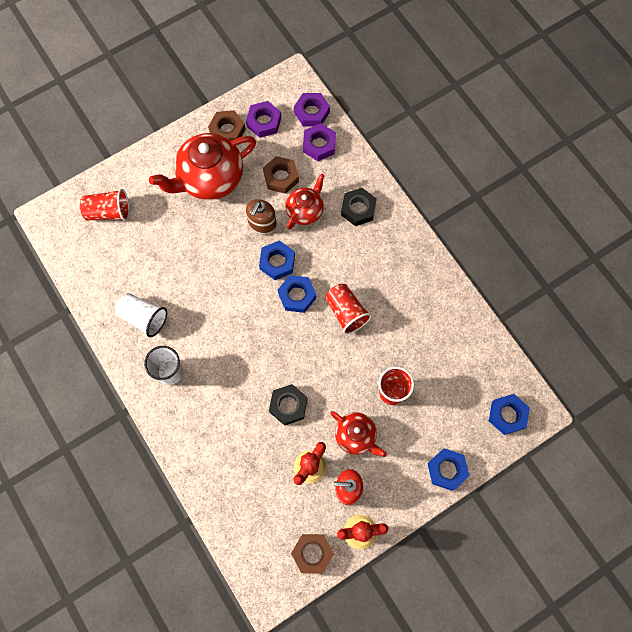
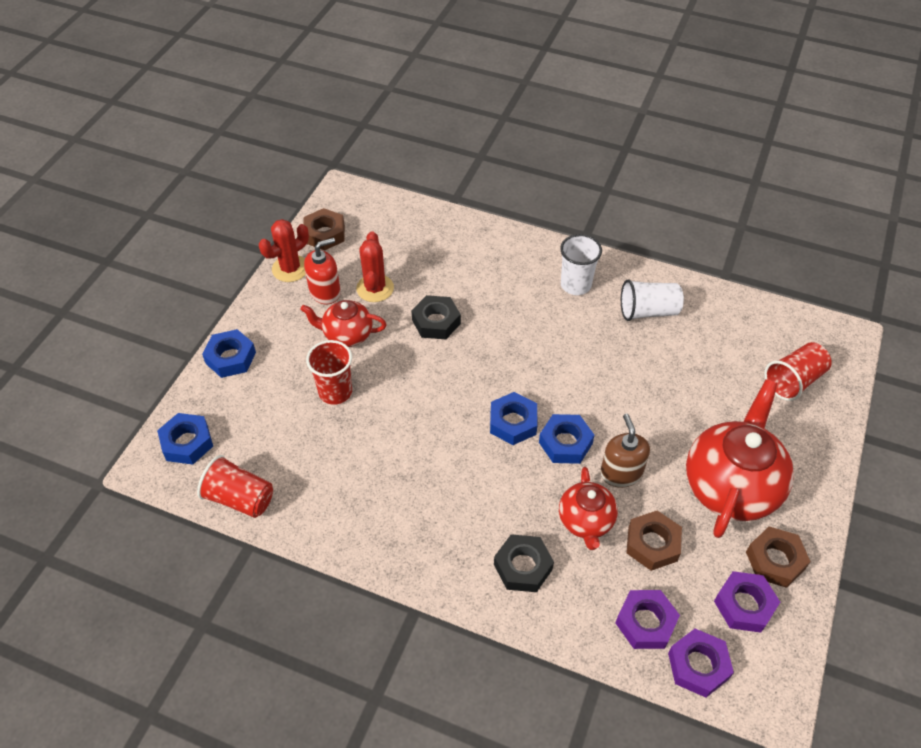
camera: 145 degrees right, 20 degrees down
red cup [325,284,372,334] -> red cup moved to [197,455,273,518]

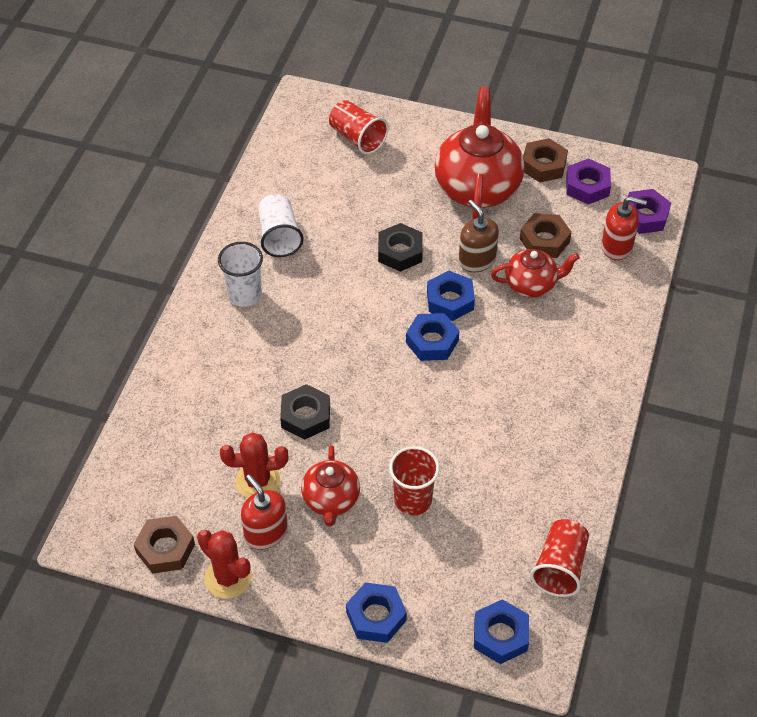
camera: 95 degrees left, 0 degrees up
black nut [494,534,554,592] -> black nut moved to [378,223,423,272]
brown soap dispenser [600,414,650,488] -> brown soap dispenser turned 75 degrees clockwise [459,200,499,272]
purple nut [615,590,680,649] -> red soap dispenser [601,196,647,260]
red teapot [686,379,794,538] -> red teapot turned 75 degrees clockwise [435,87,525,219]

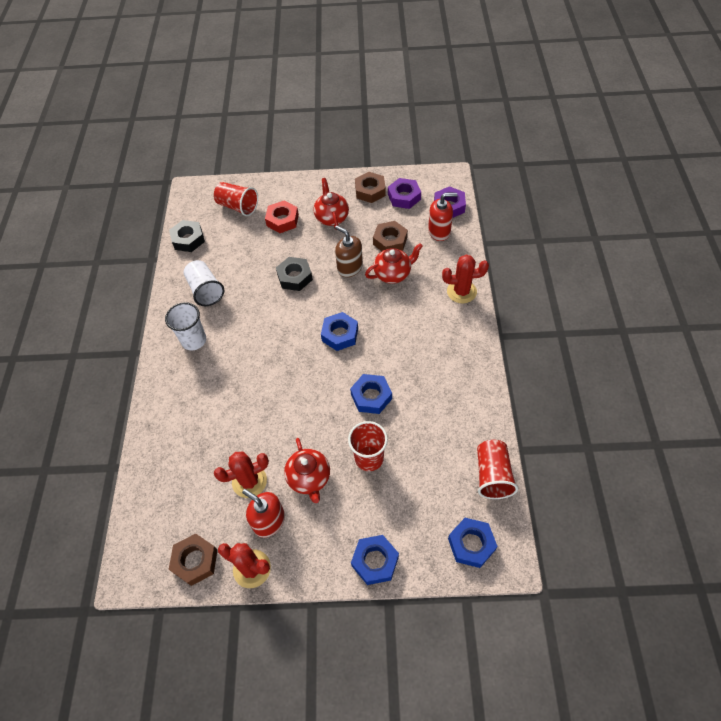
camera: 15 degrees left, 5 degrees up
black nut [280,384,330,440] -> black nut moved to [169,220,205,252]
blue nut [427,271,475,321] -> blue nut moved to [350,374,392,414]
red teapot [435,87,525,219] -> red teapot [314,178,349,230], size x0.56
none -> red nut [265,201,299,233]
none -> red cactus [442,255,489,303]

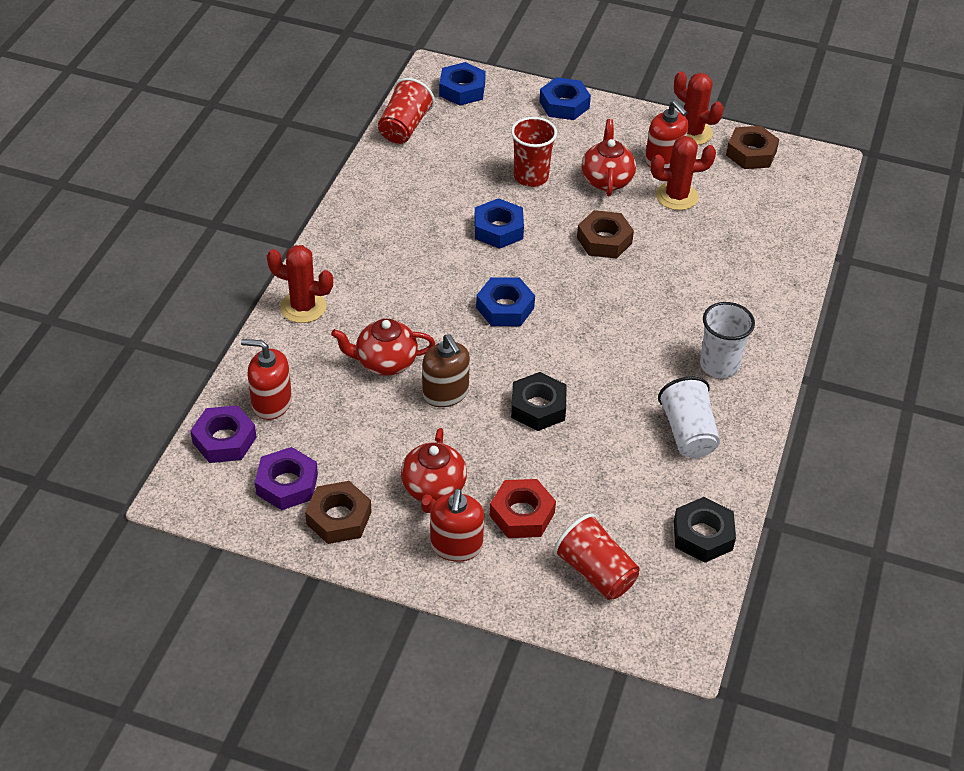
camera: 165 degrees left, 10 degrees down
brown nut [373,221,408,251] -> brown nut moved to [577,210,634,259]
none -> red soap dispenser [430,488,484,562]

